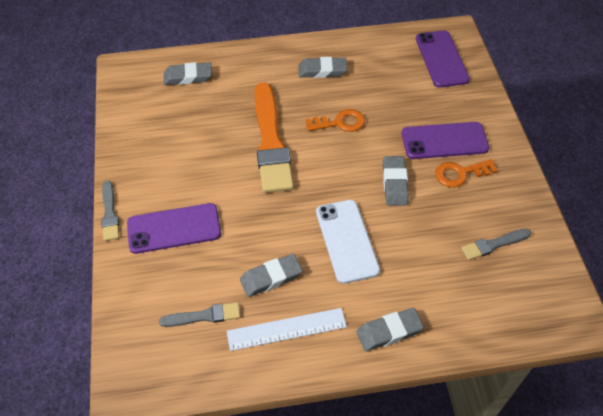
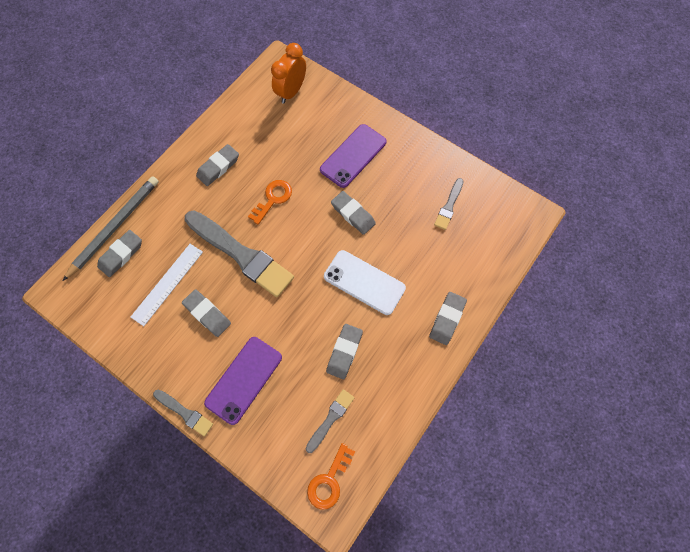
camera: 45 degrees left, 15 degrees up
white ruler [227,308,347,351] -> white ruler moved to [131,244,203,326]
orange brush [255,82,294,193] -> grey brush [185,210,294,297]
purple phone [416,30,470,88] -> orange clock [271,43,306,104]
orange key [435,159,498,187] -> orange key moved to [307,443,355,510]
none -> grey pencil [63,176,159,281]
none -> grey eraser [182,289,231,337]

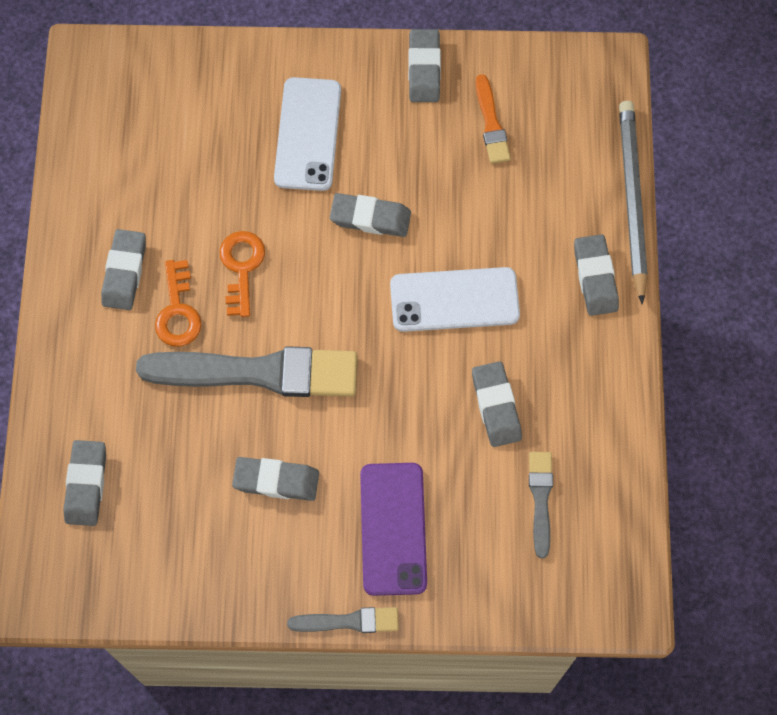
camera: 35 degrees left, 0 degrees up
grey pencil [63,176,159,281] -> grey pencil moved to [619,101,648,305]
white ruler [131,244,203,326] -> none
orange clock [271,43,306,104] -> none
orange key [307,443,355,510] -> orange key moved to [155,260,202,346]
purple phone [320,124,387,188] -> white phone [274,77,341,191]
grey brush [434,178,464,230] -> orange brush [476,74,511,164]
none -> grey eraser [408,29,441,102]

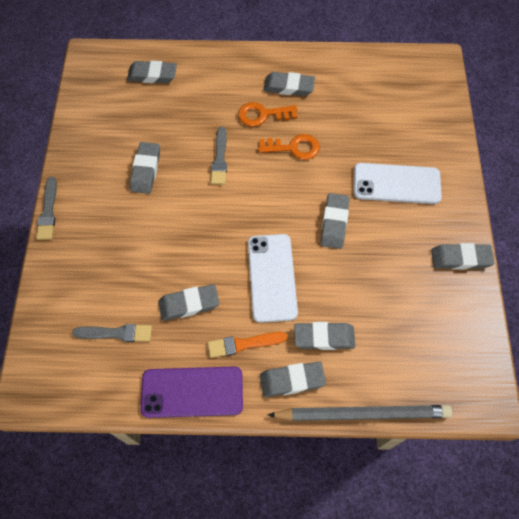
camera: 90 degrees right, 5 degrees down
grey brush [136,346,358,397] -> grey brush [211,127,227,185], size x0.48
purple phone [360,463,427,596] -> purple phone moved to [141,366,243,418]
orange brush [476,74,511,164] -> orange brush moved to [208,332,287,358]
none -> grey eraser [294,322,355,350]

